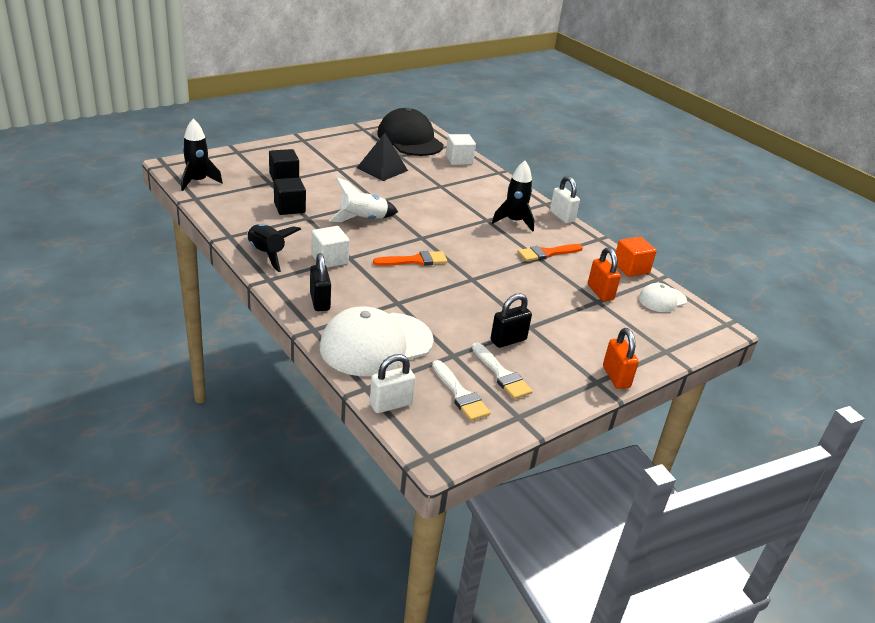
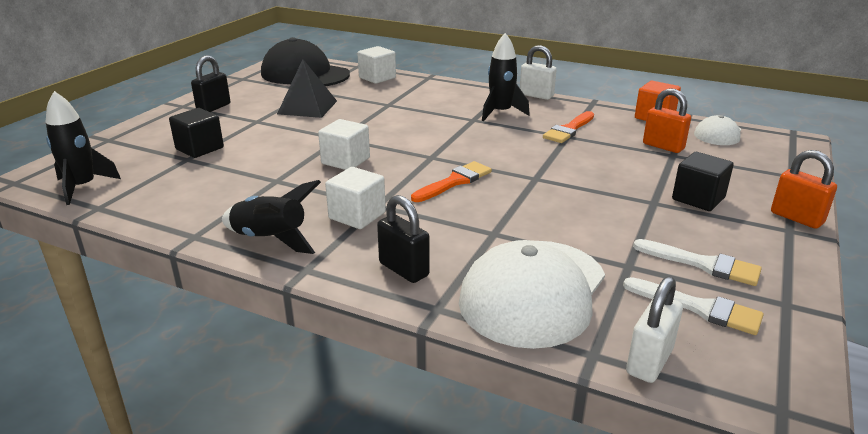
camera: 25 degrees left, 5 degrees down
black cube [274,178,306,215] -> black cube moved to [672,152,734,211]
white rocket [329,177,398,222] -> white cube [318,119,370,170]
black padlock [491,293,532,348] -> black padlock moved to [191,55,230,112]

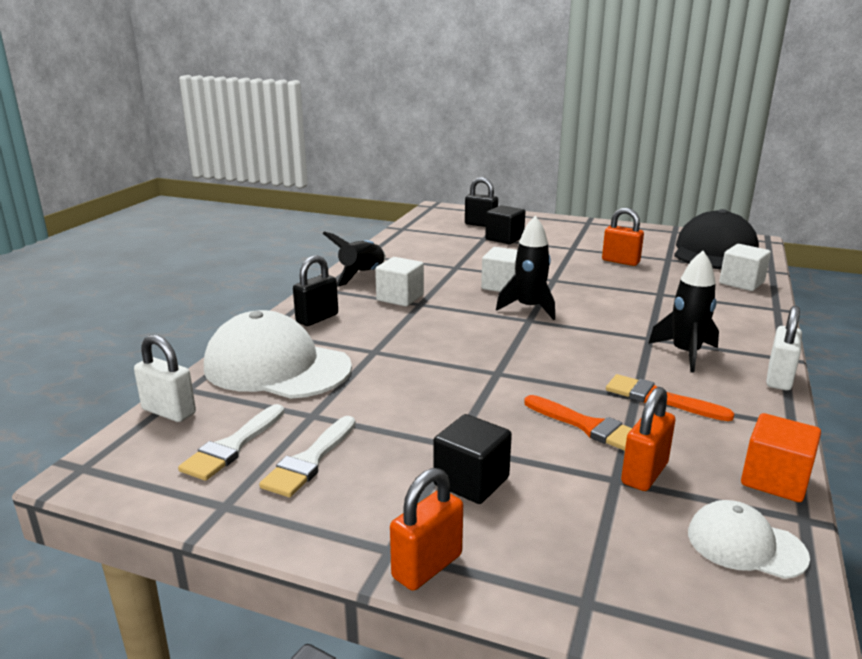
camera: 85 degrees right, 5 degrees down
black rocket [46,91,121,205] -> black rocket moved to [496,216,555,320]
black padlock [191,55,230,112] -> black padlock moved to [465,177,498,227]
black pyramid [277,59,337,118] -> orange padlock [602,208,644,266]
orange brush [411,161,492,202] -> orange brush moved to [524,395,632,451]

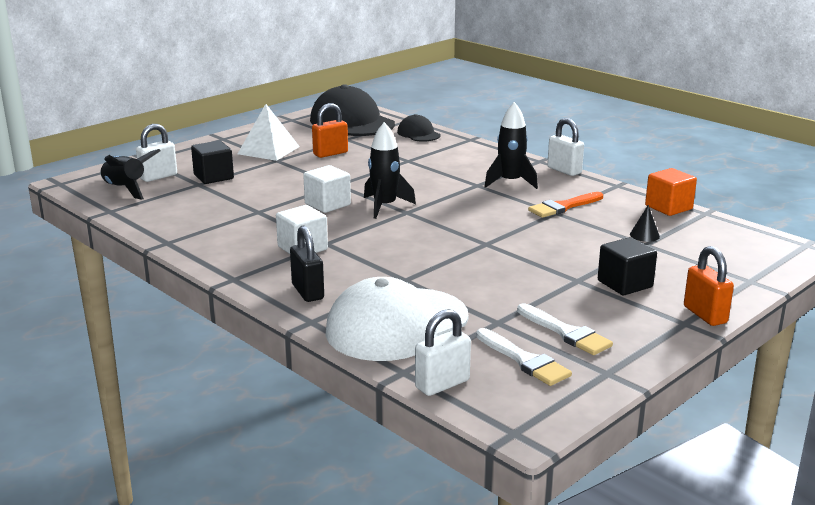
camera: 65 degrees left, 0 degrees up
black rocket [322,232,386,287] -> black rocket moved to [100,149,160,200]
black padlock [465,177,498,227] -> white padlock [136,124,177,182]
orange brush [524,395,632,451] -> none
orange padlock [621,387,675,491] -> black cone [630,205,660,242]
white cap [688,500,810,579] -> none
white cube [719,244,771,291] -> black cap [397,114,441,142]
none -> white pyramid [238,104,300,161]

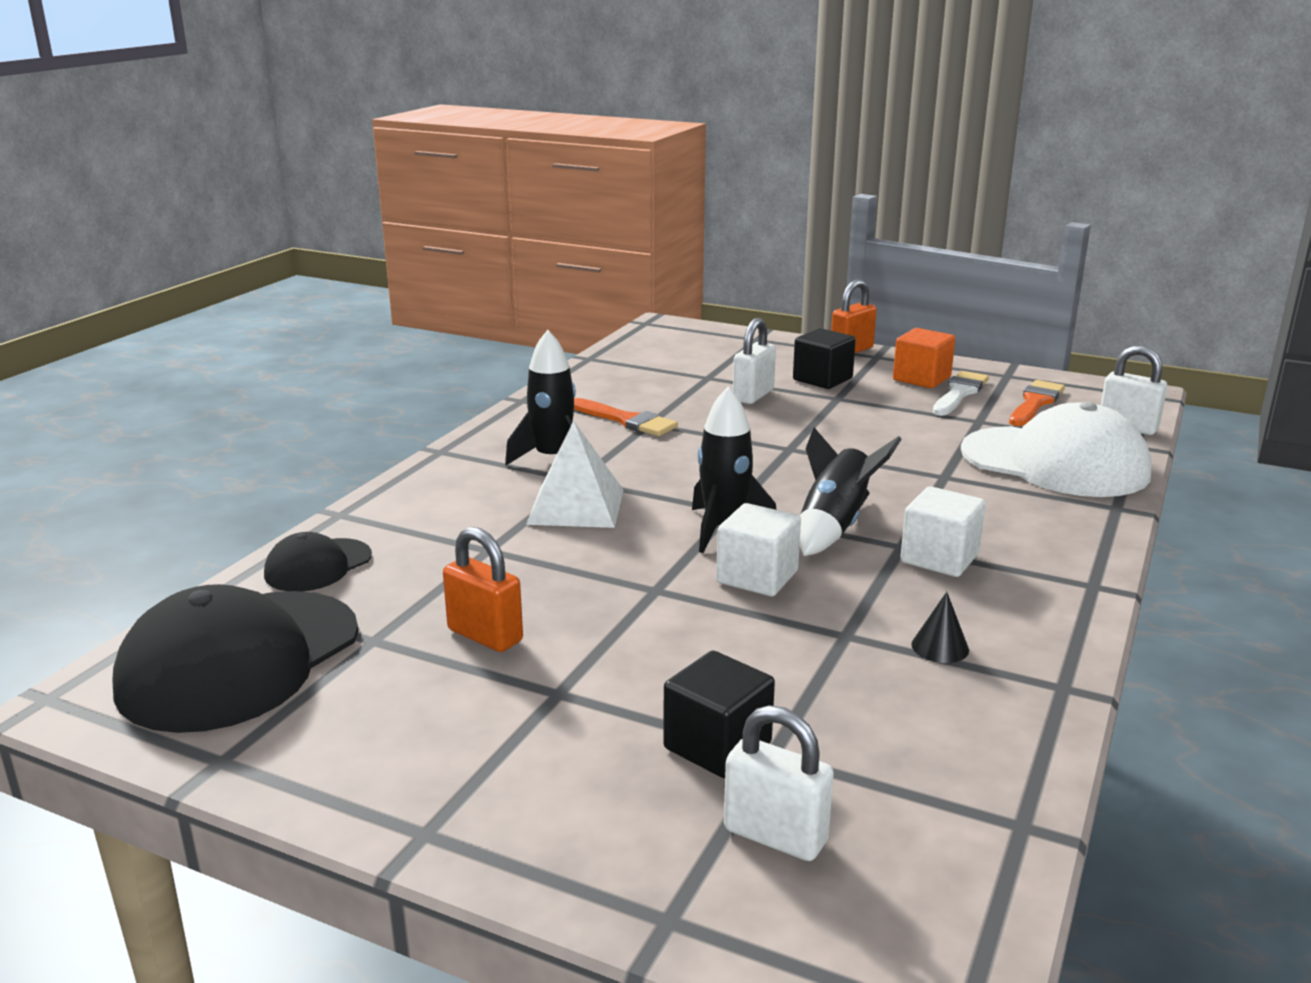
camera: 110 degrees left, 0 degrees up
black rocket [100,149,160,200] -> black rocket moved to [800,428,902,556]
white pyramid [238,104,300,161] -> white pyramid moved to [526,421,624,528]
black padlock [290,225,324,302] -> none
white brush [476,328,572,386] -> orange brush [1009,380,1065,426]
white padlock [547,118,584,176] -> white padlock moved to [733,318,776,404]
black cone [630,205,660,242] -> black cone moved to [911,592,969,663]
orange cube [645,168,697,216] -> orange cube moved to [893,328,955,388]

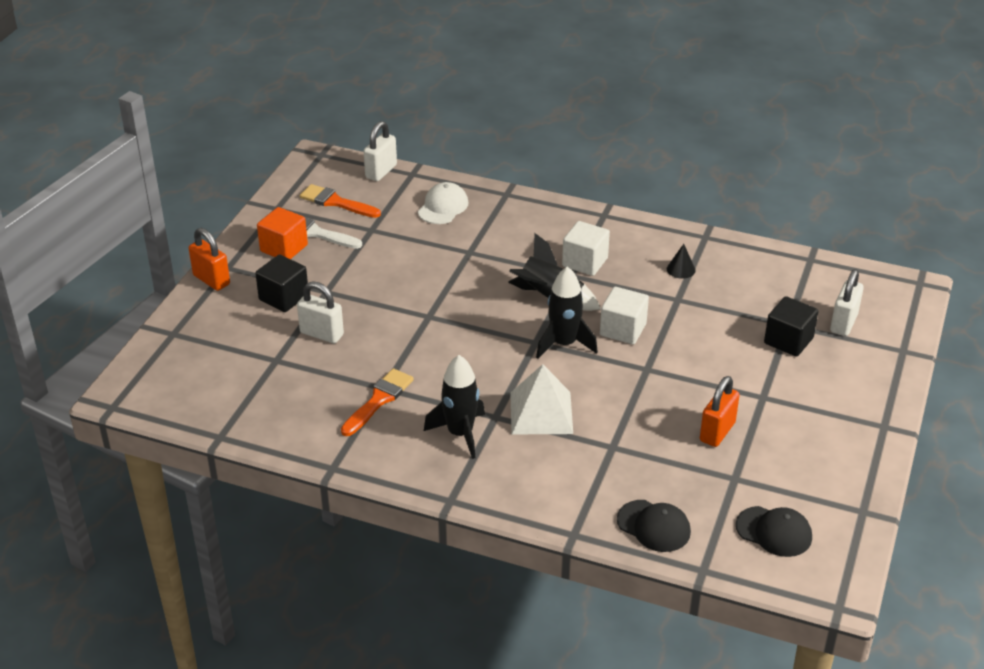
camera: 95 degrees left, 15 degrees up
black cap [112,584,358,733] -> black cap [736,506,812,557], size x0.50
white cap [961,401,1152,497] -> white cap [418,182,468,224], size x0.50

